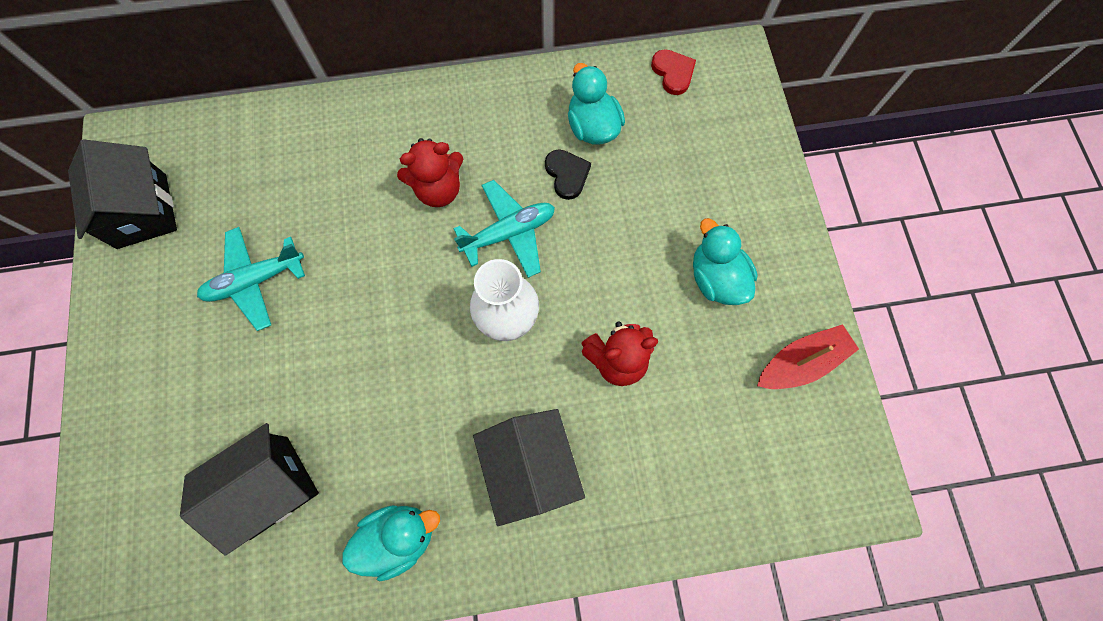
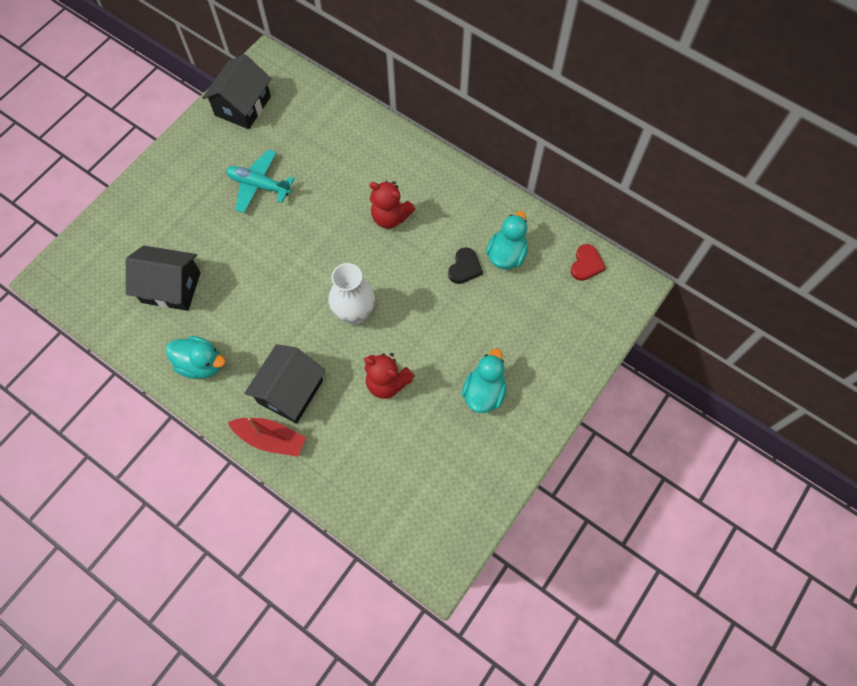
camera: 45 degrees right, 5 degrees down
turquoise plane [453,180,555,278] -> none
red boat [757,324,859,389] -> red boat moved to [228,417,306,457]

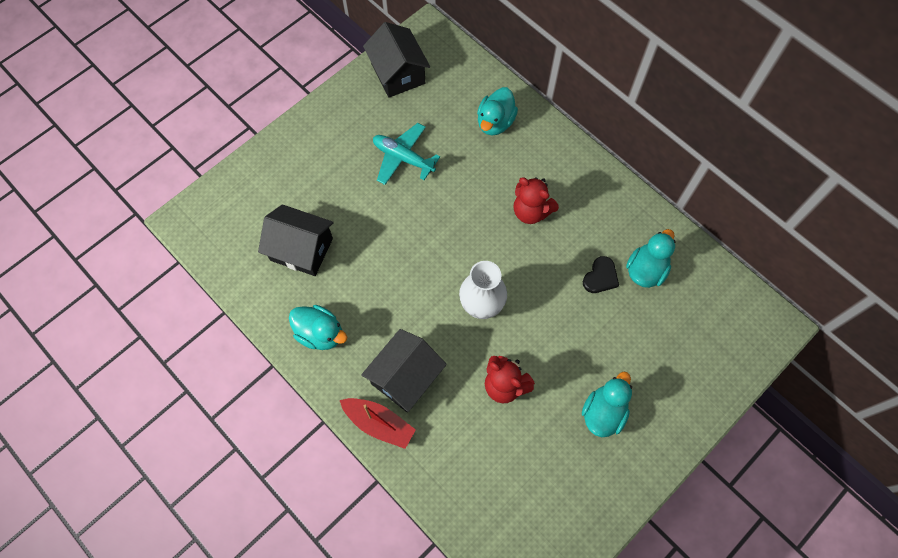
camera: 10 degrees right, 0 degrees up
black house [202,54,271,129] -> black house turned 60 degrees counterclockwise [363,22,430,98]
red heart [571,244,606,281] -> none
none -> turquoise duck [477,87,518,136]

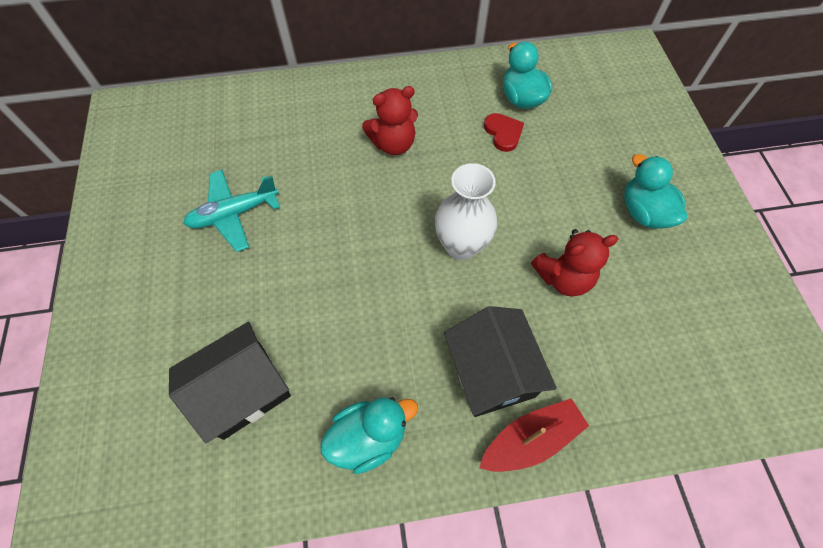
camera: 55 degrees left, 5 degrees down
black house [363,22,430,98] -> none
turquoise duck [477,87,518,136] -> none
black heart [583,256,619,293] -> red heart [484,113,524,152]

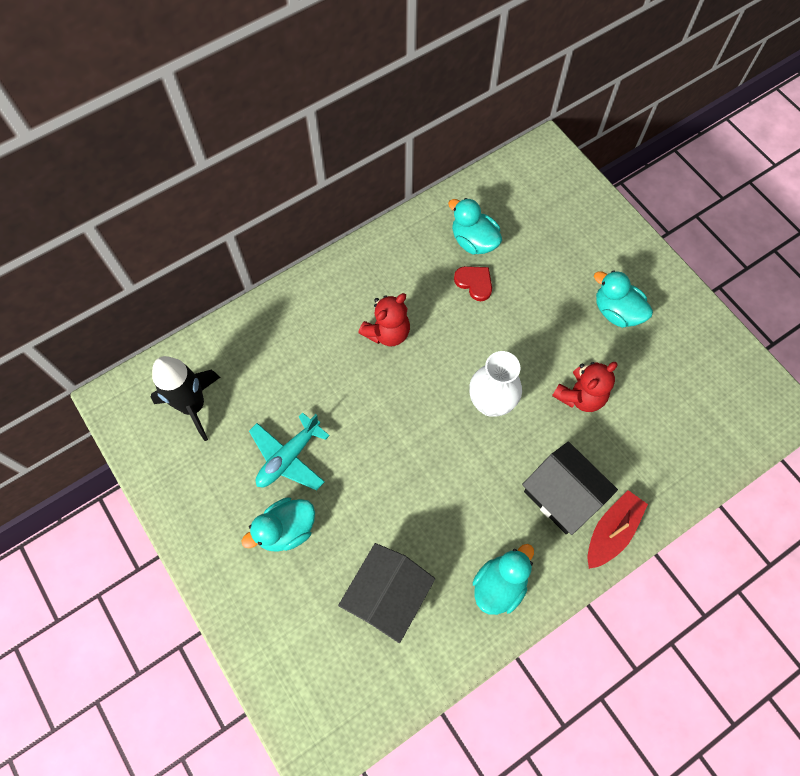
camera: 25 degrees left, 5 degrees up
none -> black rocket [151,356,220,441]
none -> turquoise duck [242,497,315,552]

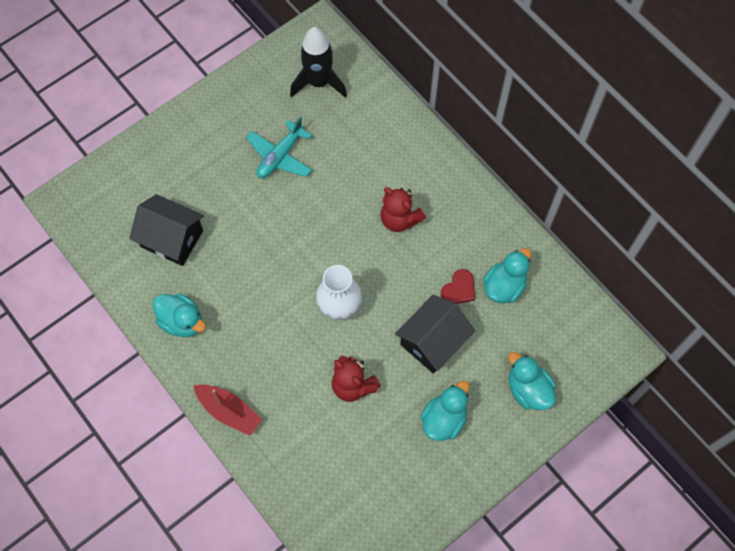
camera: 85 degrees right, 0 degrees up
turquoise duck [242,497,315,552] -> turquoise duck moved to [508,352,556,410]
turquoise plane [249,412,330,491] -> turquoise plane turned 90 degrees counterclockwise [246,117,312,178]
black house [522,442,618,535] -> black house moved to [395,294,475,374]

